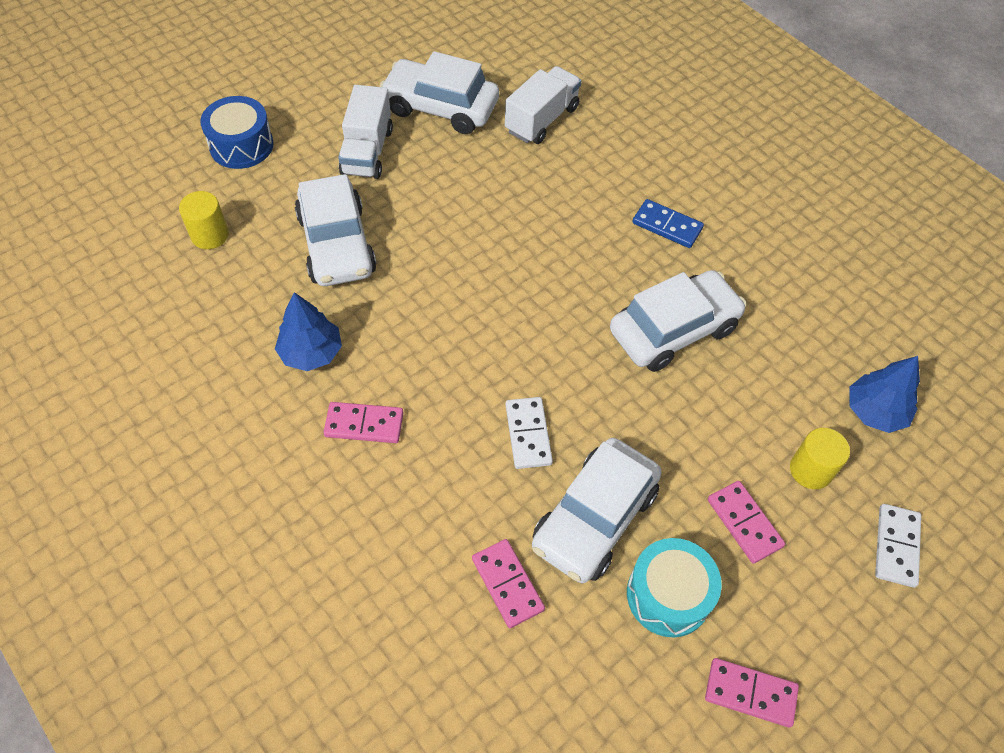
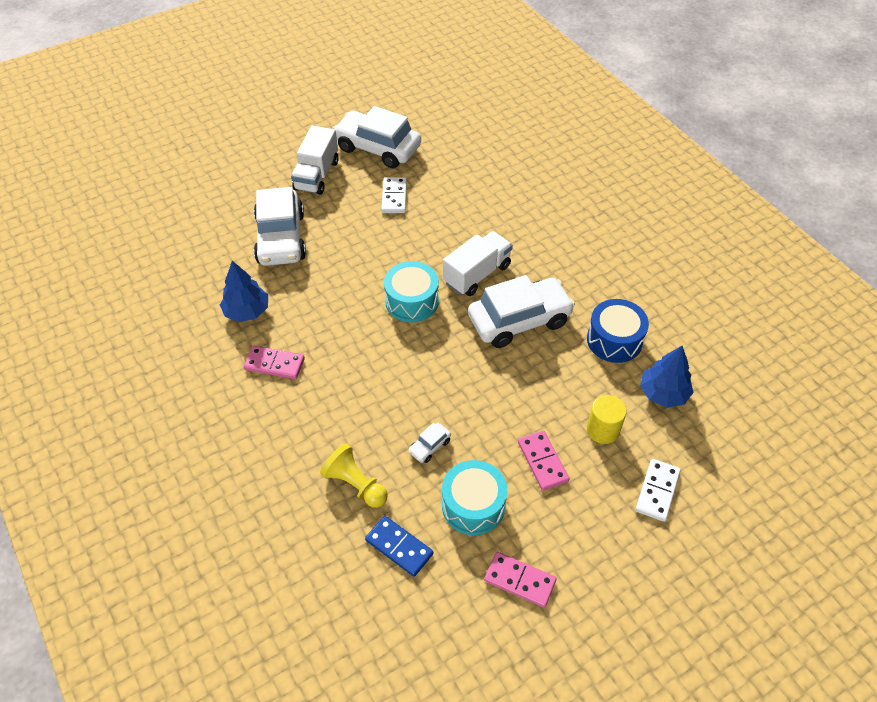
camera: 10 degrees right, 5 degrees down
yellow cylinder [179,191,229,249] -> none
blue drum [200,96,274,169] -> blue drum moved to [587,299,649,363]
pink domino [472,539,545,628] -> yellow pawn [320,443,388,508]
white truck [505,66,581,144] -> white truck moved to [443,231,513,296]
white domino [506,397,553,469] -> white domino moved to [381,177,407,213]
white car [532,438,662,583] -> white car [408,423,451,463], size x0.40
blue domino [632,199,704,248] -> blue domino moved to [365,516,433,577]
none -> turquoise drum [384,261,439,322]

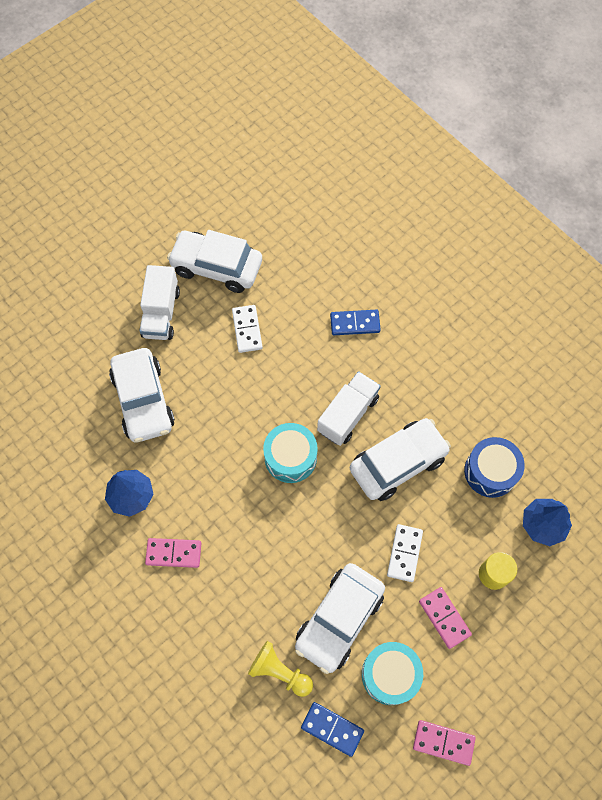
camera: 10 degrees left, 15 degrees up
white car [408,423,451,463] -> white car [295,563,385,674], size x2.48
white domino [636,459,681,522] -> white domino moved to [387,524,423,582]
none -> blue domino [330,310,381,335]

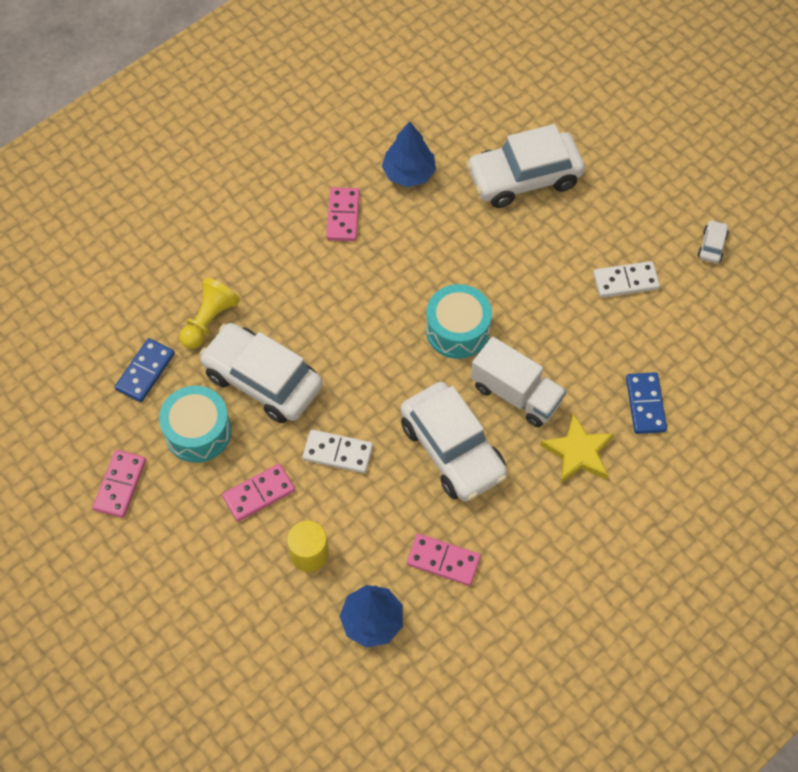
camera: 90 degrees right, 5 degrees down
white truck [139,265,180,340] -> none
white car [167,230,262,293] -> white car [698,220,729,263], size x0.40
blue drum [464,437,525,498] -> pink domino [407,534,481,586]
none -> yellow star [540,413,614,484]

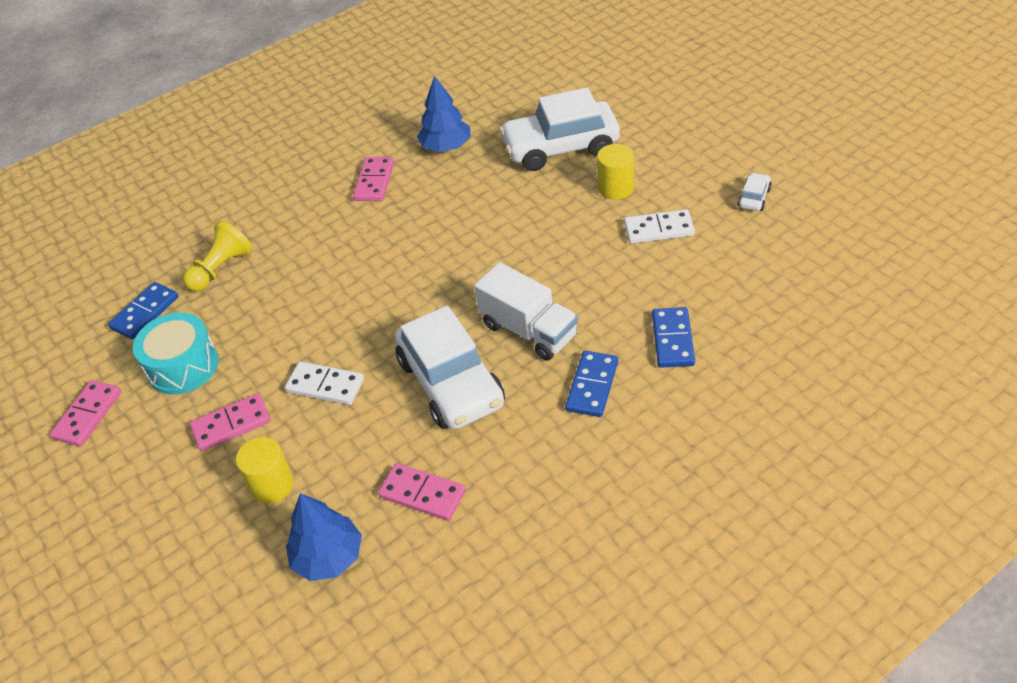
camera: 10 degrees right, 15 degrees down
white car [199,323,323,423] -> none
turquoise drum [426,284,492,359] -> none
yellow star [540,413,614,484] -> blue domino [565,351,618,417]
none -> yellow cylinder [597,144,634,200]

